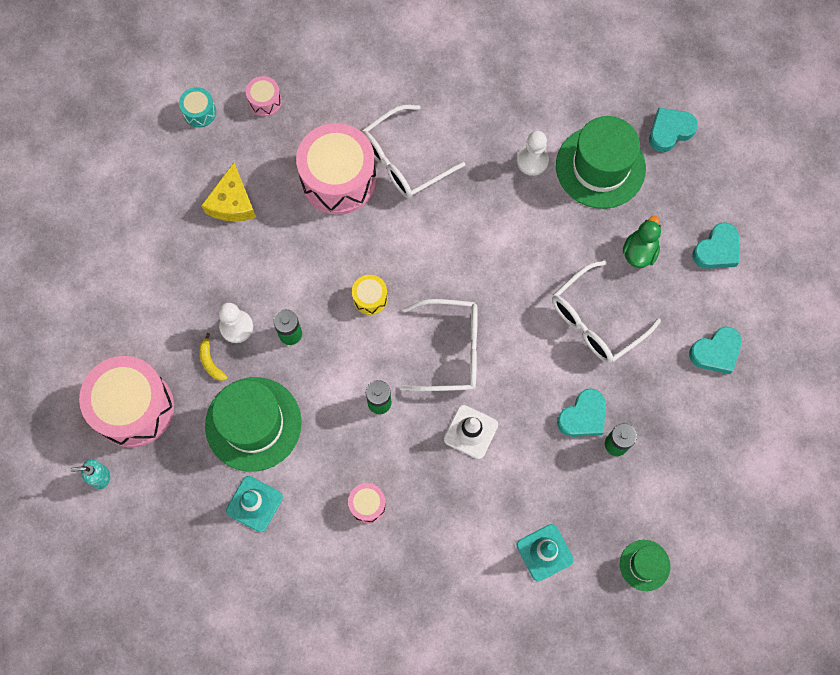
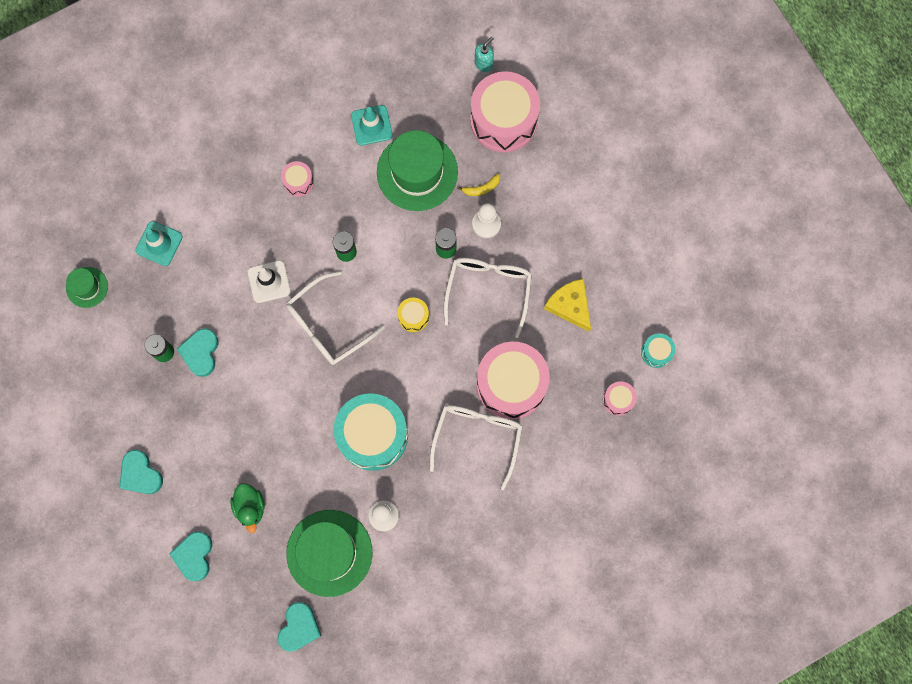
camera: 140 degrees right, 5 degrees up
yellow banana [199,333,227,381] -> yellow banana turned 135 degrees clockwise [457,173,500,196]
white glasses [552,261,661,363] -> white glasses moved to [444,258,532,338]
turquoise heart [689,326,742,374] -> turquoise heart turned 60 degrees counterclockwise [119,450,163,494]
none -> turquoise drum [334,393,408,471]

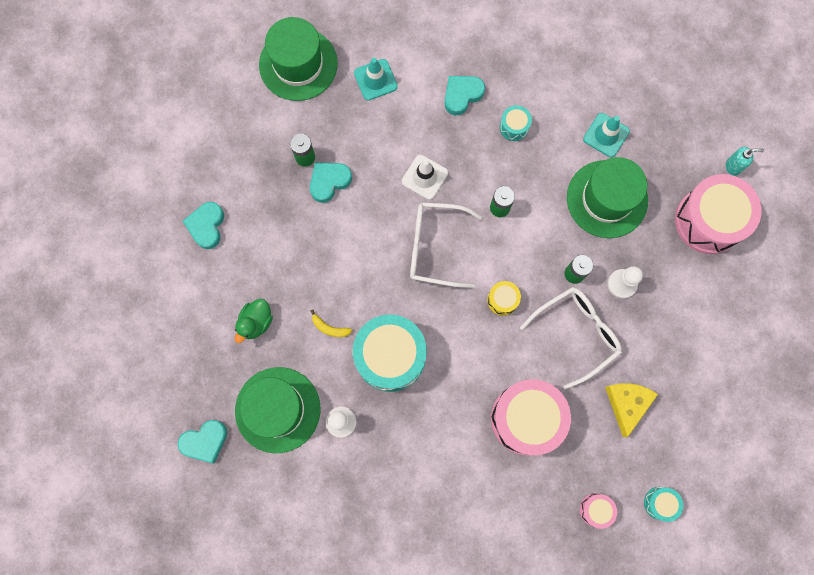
camera: 45 degrees right, 0 degrees up
green hat [66,267,108,308] -> green hat [259,17,338,101], size x1.97
turquoise heart [169,531,212,581] -> turquoise heart moved to [445,76,485,115]
pink drum [281,161,314,197] -> turquoise drum [500,105,532,141]
white glasses [430,405,522,490] -> none
yellow banana [457,173,500,196] -> yellow banana moved to [311,310,352,337]

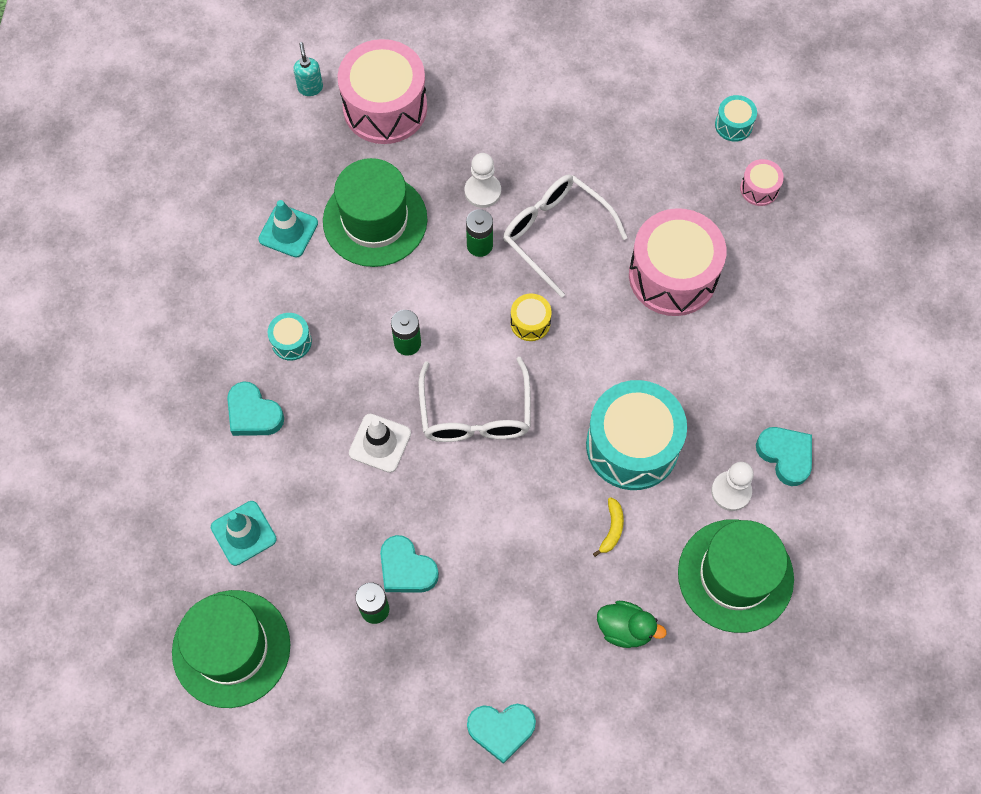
camera: 100 degrees left, 10 degrees down
turquoise heart [178,420,227,463] -> turquoise heart moved to [756,427,812,486]
yellow cheese [605,383,658,437] -> none

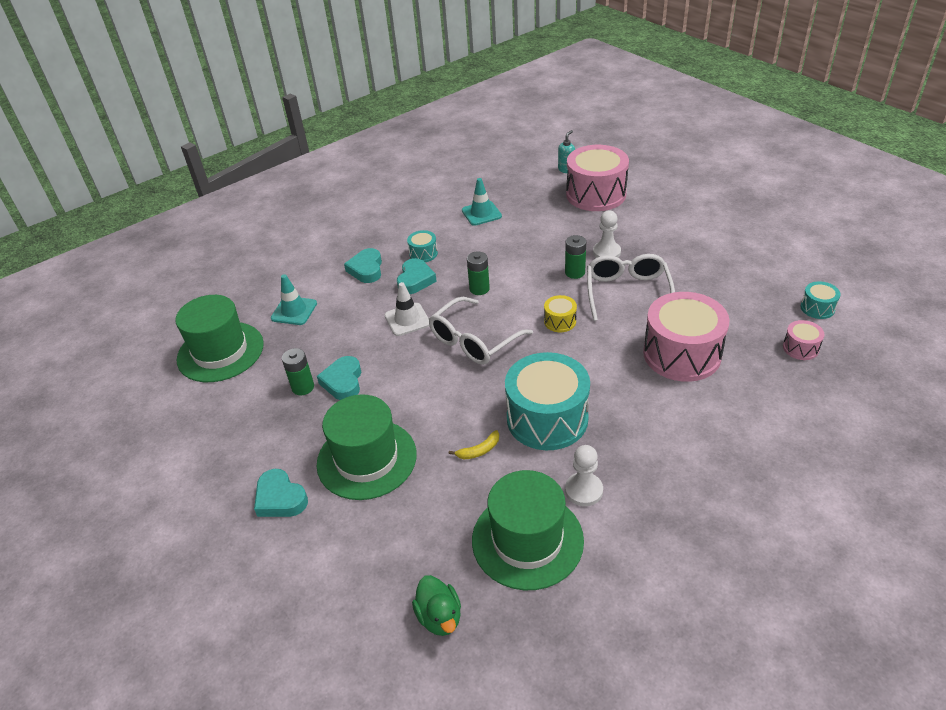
camera: 50 degrees right, 25 degrees down
green hat [323,158,427,267] -> green hat moved to [316,394,417,500]
green duck [597,601,667,648] -> green duck moved to [412,575,461,636]
turquoise heart [756,427,812,486] -> turquoise heart moved to [397,258,437,294]

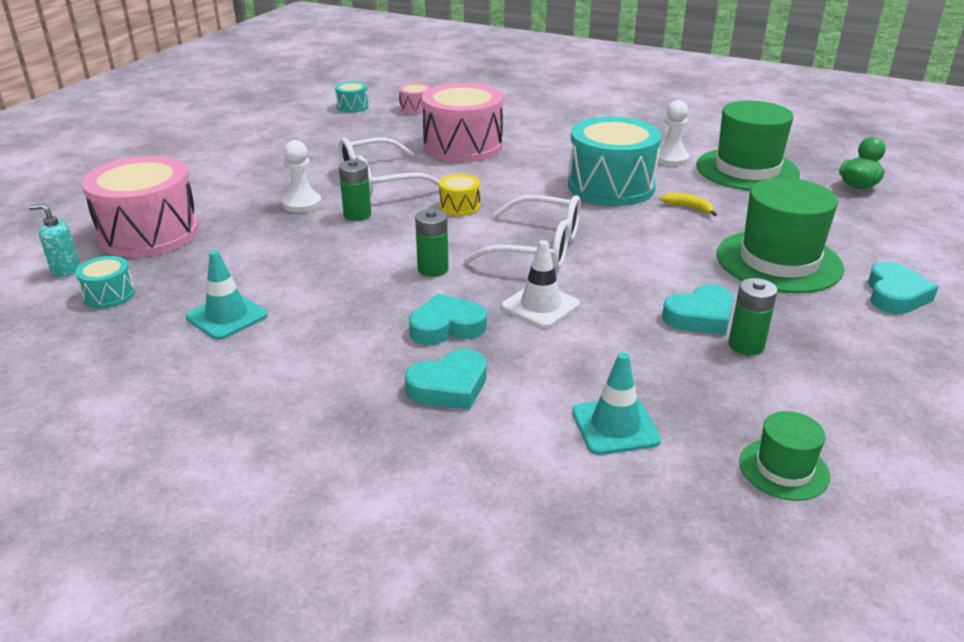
camera: 120 degrees left, 10 degrees down
green hat [175,295,264,382] -> green hat [739,411,830,501], size x0.51
turquoise drum [407,230,438,262] -> turquoise drum moved to [75,256,135,308]

